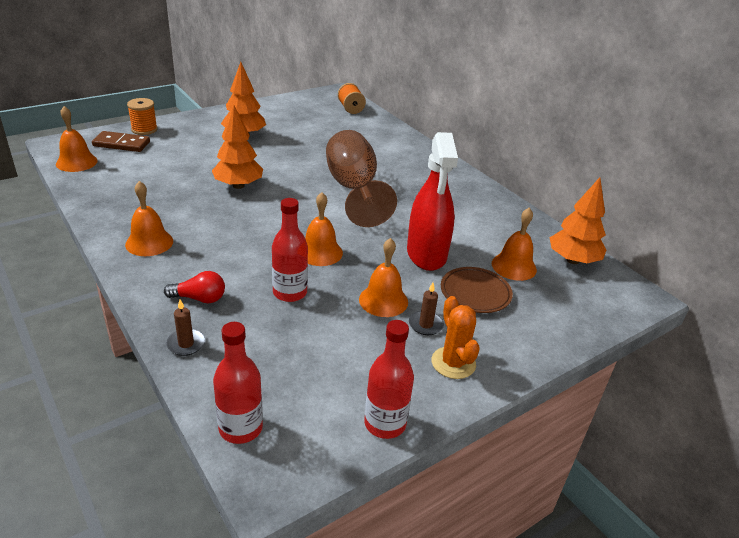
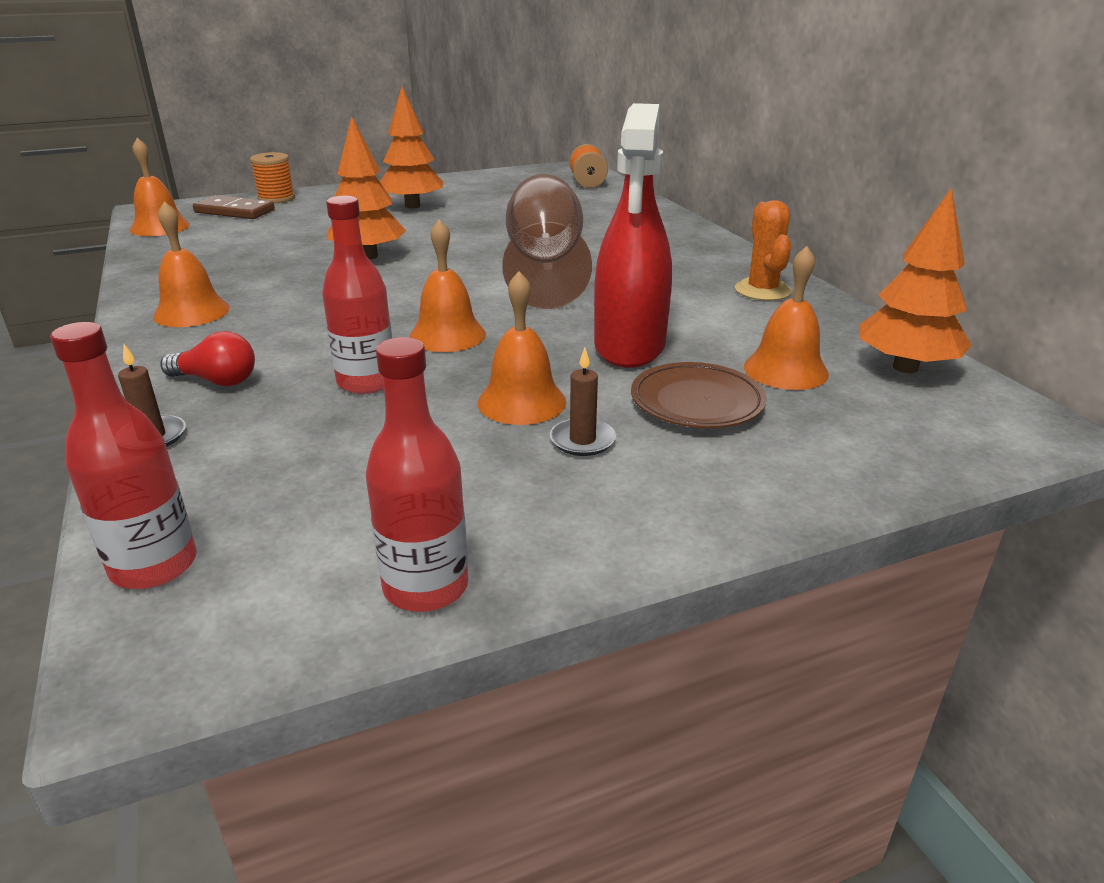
camera: 15 degrees right, 5 degrees down
orange cactus [431,296,480,379] -> orange cactus moved to [735,200,792,301]

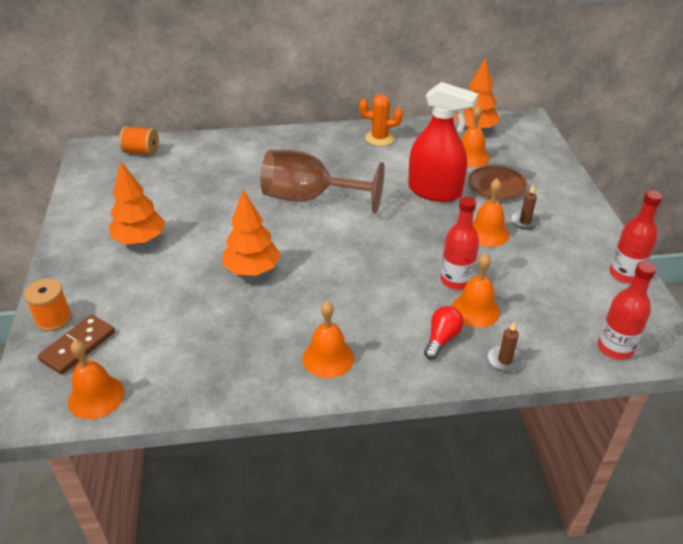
camera: 75 degrees left, 10 degrees up
orange bell [409,219,486,352] -> orange bell moved to [452,254,500,328]

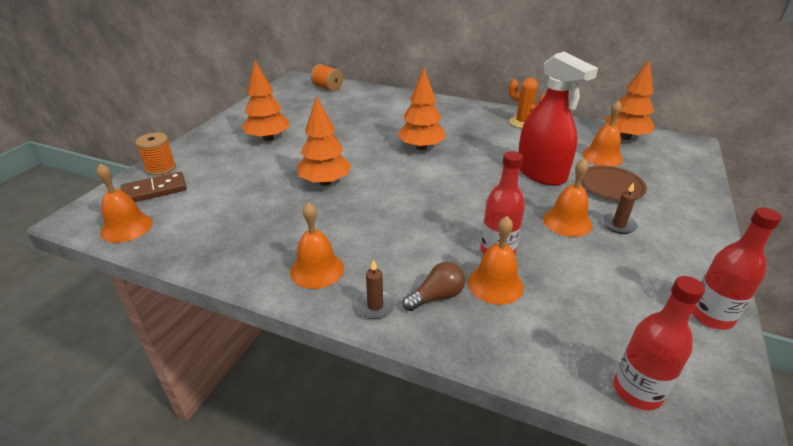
camera: 30 degrees right, 5 degrees down
brown goblet [260,150,384,213] -> orange tree [397,68,446,151]
red light bulb [424,306,464,360] -> brown light bulb [402,262,465,311]
brown candle [488,322,524,372] -> brown candle moved to [355,259,395,319]

